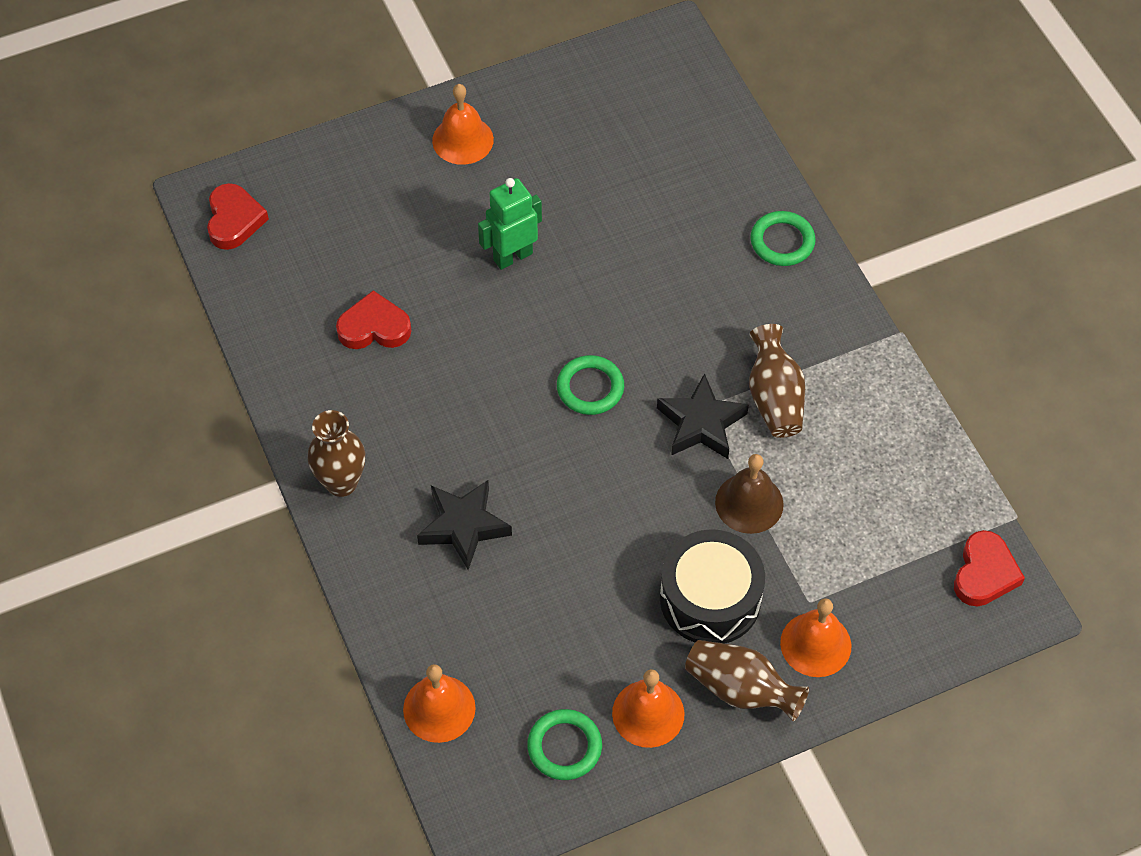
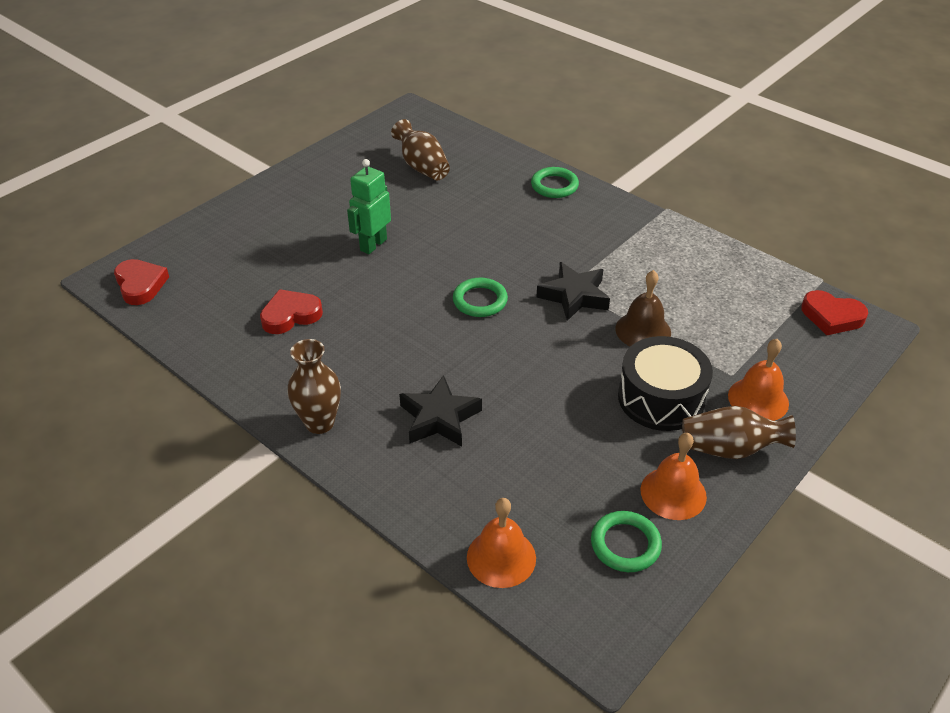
camera: 25 degrees left, 15 degrees down
orange bell [432,84,494,165] -> none
brown vase [749,324,805,438] -> brown vase moved to [391,119,450,180]
red heart [954,530,1025,606] -> red heart turned 120 degrees clockwise [801,290,868,335]

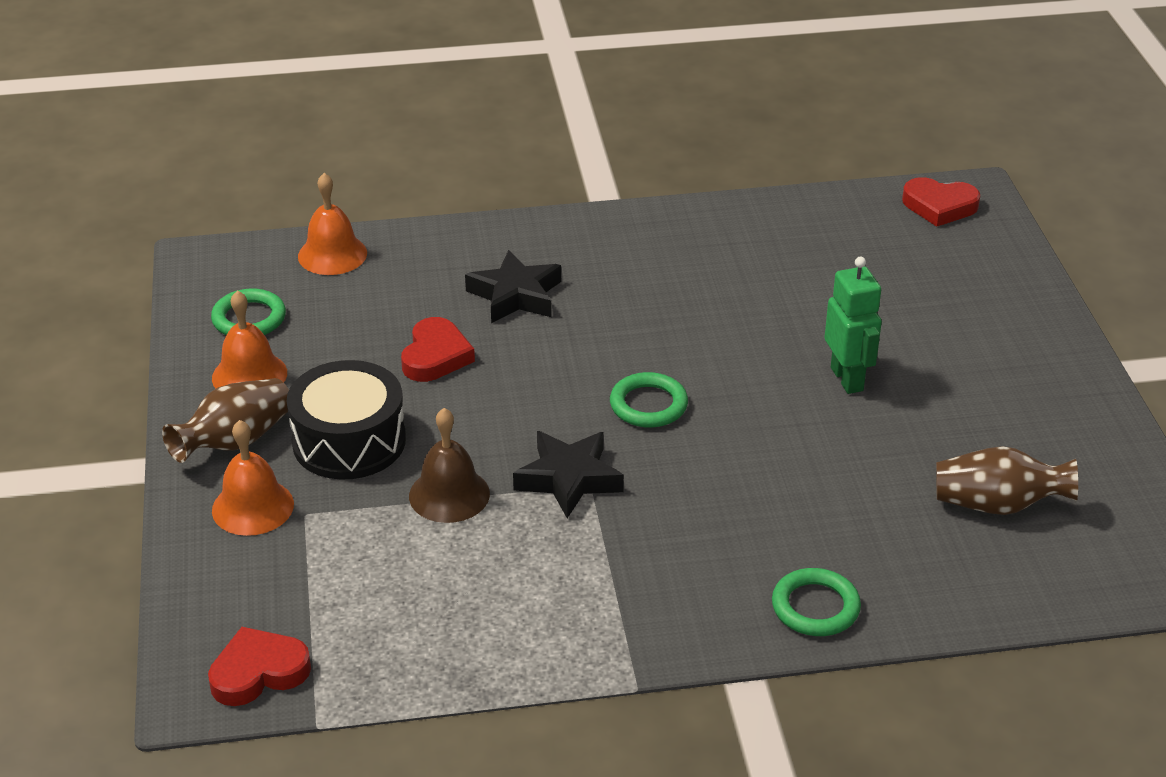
camera: 130 degrees right, 5 degrees down
red heart [260,289,323,334] -> red heart moved to [401,317,475,382]
brown vase [288,339,341,434] -> none

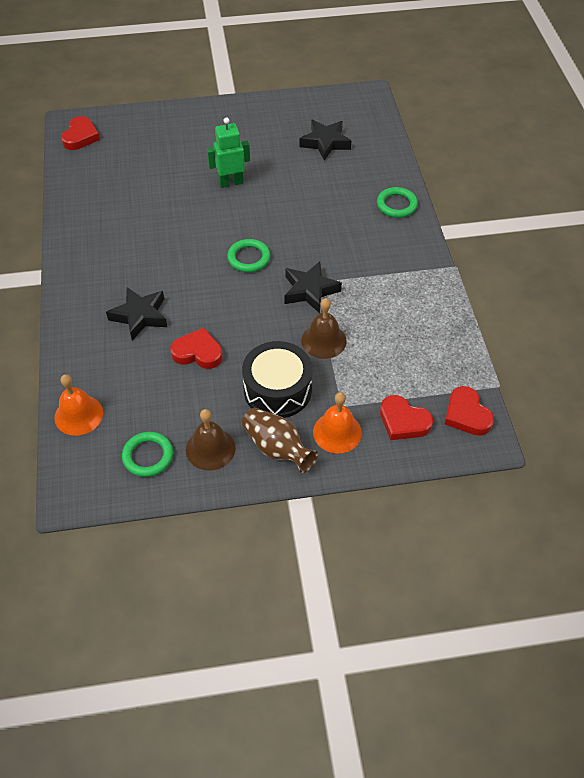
camera: 90 degrees left, 15 degrees up
orange bell [212,290,287,389] -> brown bell [186,409,235,471]
brown vase [936,446,1078,515] -> black star [300,120,351,160]
none -> red heart [380,395,433,440]

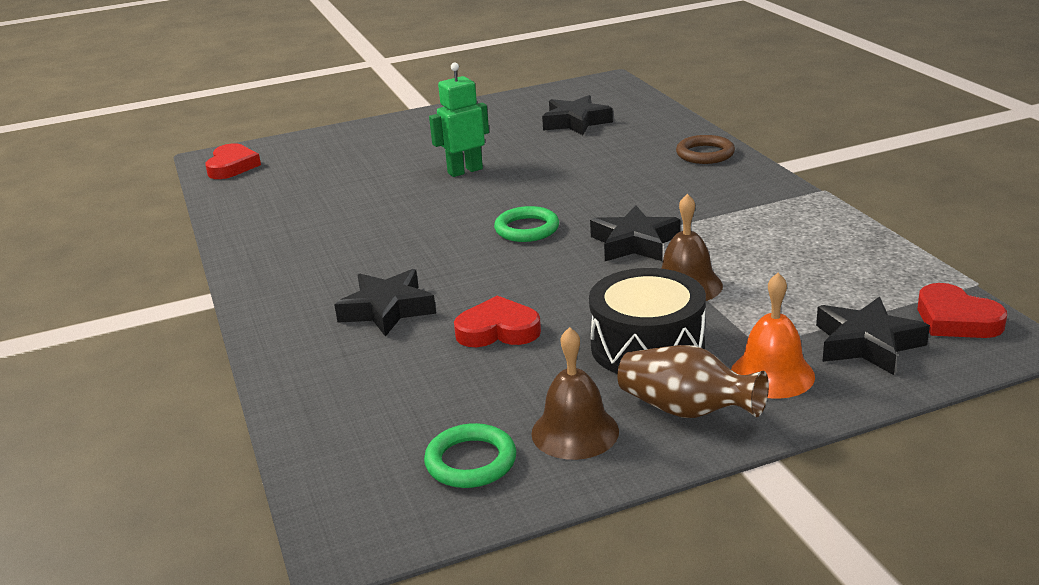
camera: 10 degrees left, 25 degrees down
orange bell [55,374,103,436] -> none
green ring [377,187,418,218] -> brown ring [676,135,735,164]
red heart [380,395,433,440] -> black star [816,297,930,375]

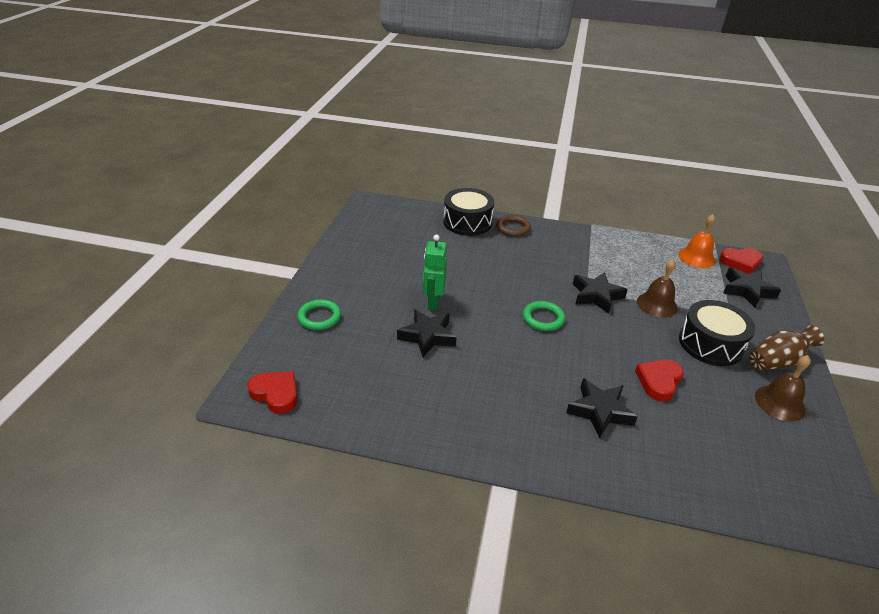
camera: 60 degrees left, 10 degrees up
green ring [424,423,516,488] -> green ring moved to [297,299,341,330]
black star [542,95,613,135] -> black star moved to [397,309,457,357]
orange bell [731,273,815,399] -> orange bell moved to [678,214,716,268]
none -> black drum [443,188,494,236]

